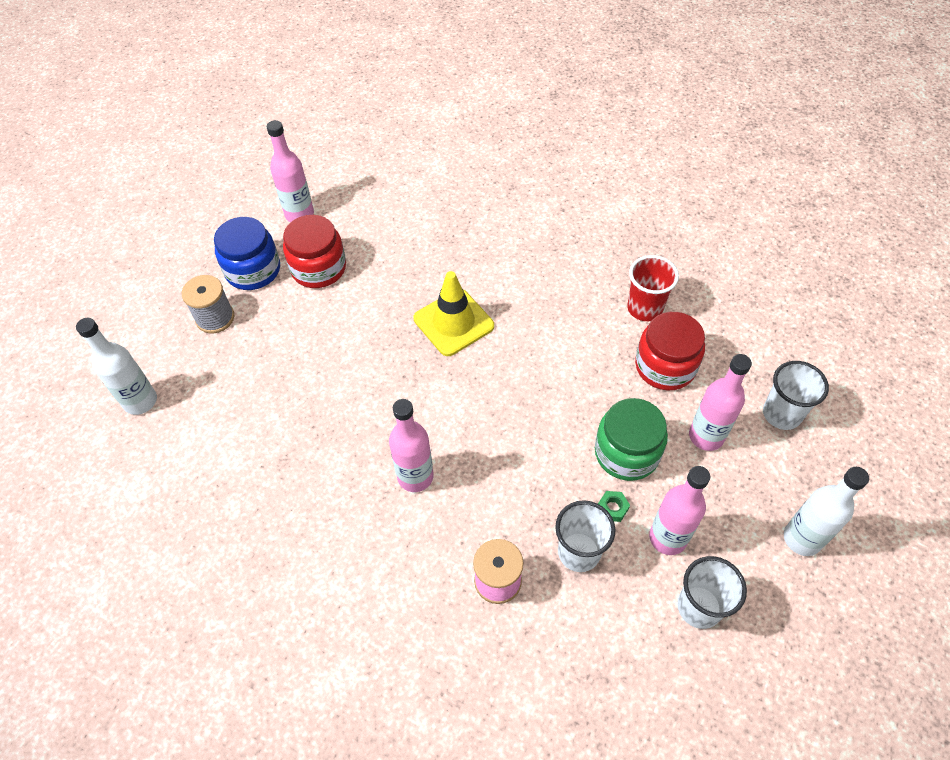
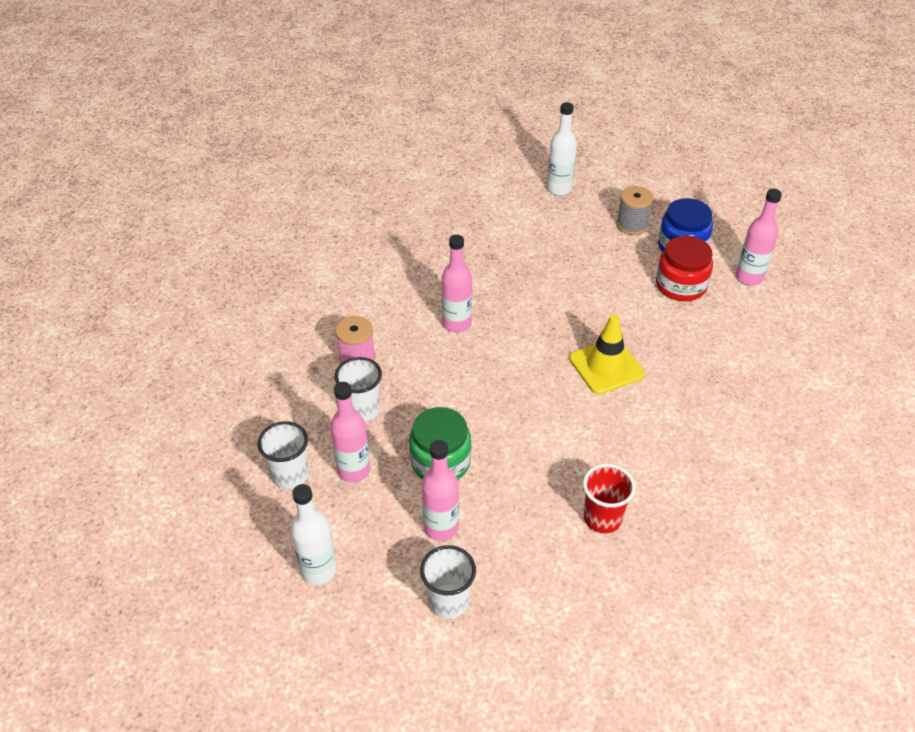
camera: 100 degrees right, 10 degrees down
green nut [598,491,630,522] -> none
red jar [635,312,705,390] -> none

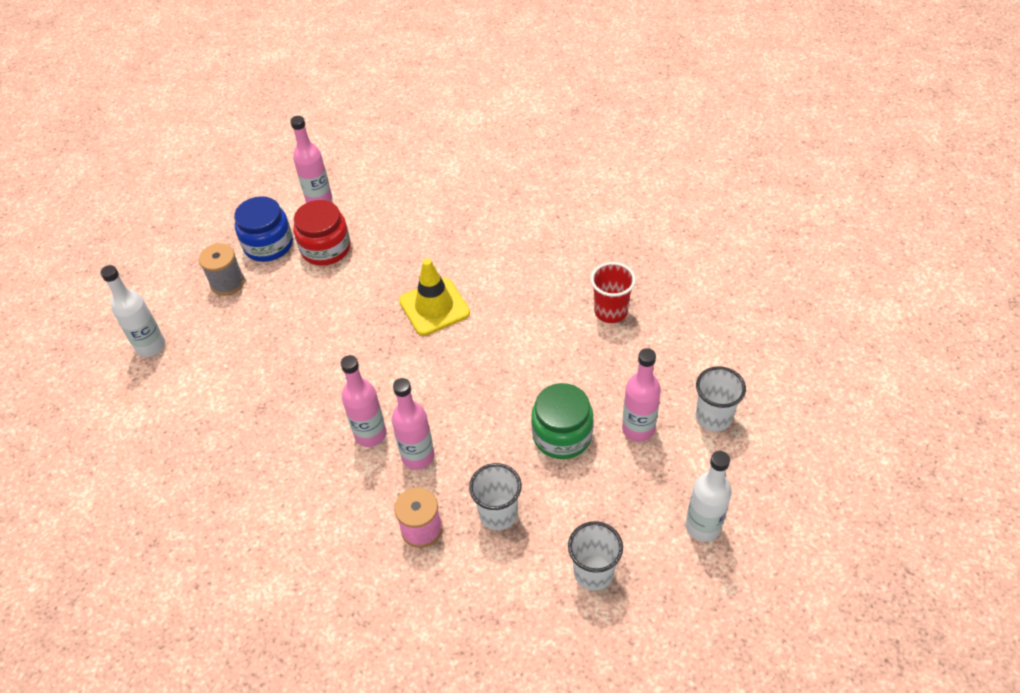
camera: 90 degrees left, 5 degrees up
pink bottle [330,382,370,483] -> pink bottle moved to [392,378,434,470]

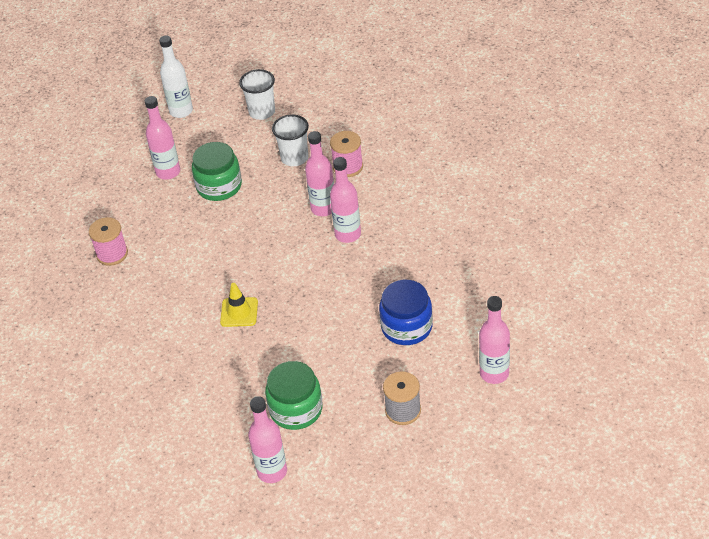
camera: 150 degrees left, 5 degrees down
white bottle [100,265,165,357] -> pink bottle [479,296,510,384]
blue jar [234,196,293,262] -> blue jar moved to [379,280,433,345]
red jar [294,200,351,266] -> green jar [265,361,323,430]
yellow traffic cone [399,258,470,336] -> yellow traffic cone [220,283,258,327], size x0.66
red cup [590,262,636,323] -> pink spool [89,217,128,266]
white cup [696,366,746,432] -> none

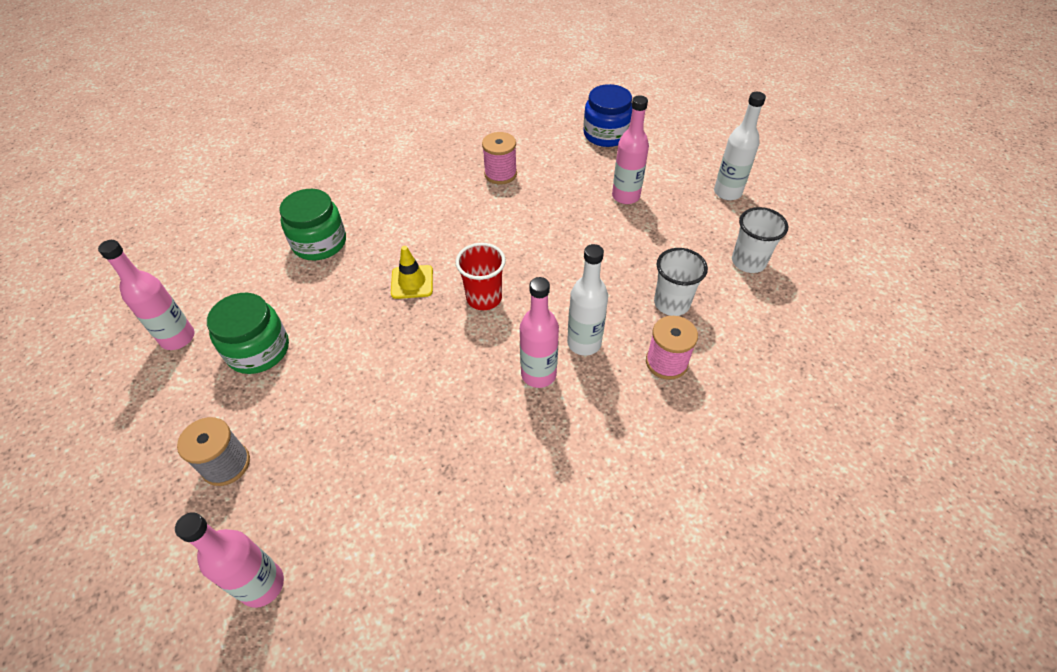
camera: 80 degrees right, 5 degrees up
green jar [192,142,242,201] -> green jar moved to [279,189,346,260]
pink bottle [305,131,334,216] -> white bottle [567,244,608,356]
blue jar [379,280,433,345] -> blue jar moved to [583,84,632,147]
none -> red cup [455,243,506,310]

